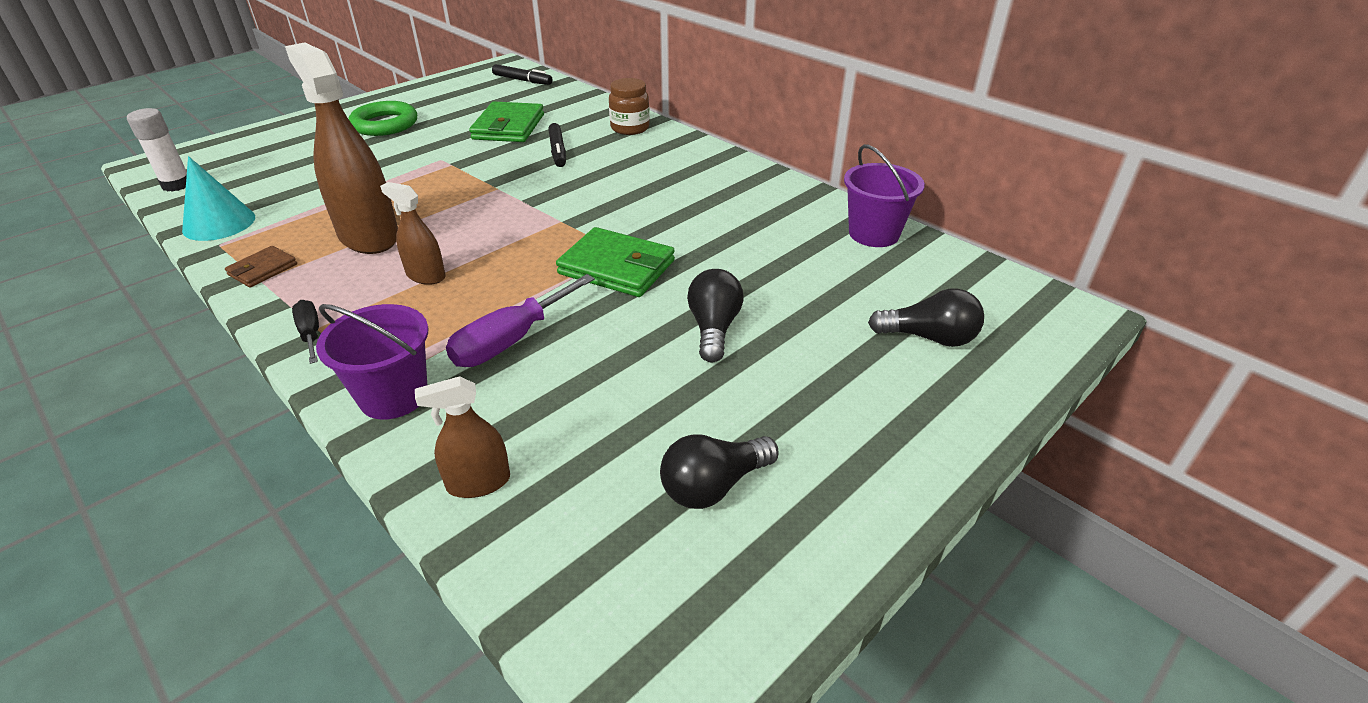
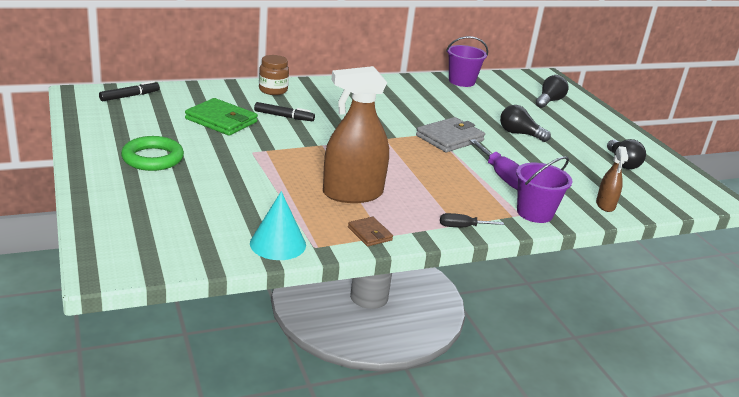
camera: 70 degrees left, 10 degrees down
white glue stick [127,108,187,192] -> none
brown spray bottle [380,182,445,285] -> none
green wallet [556,227,675,297] -> grey wallet [416,117,485,152]

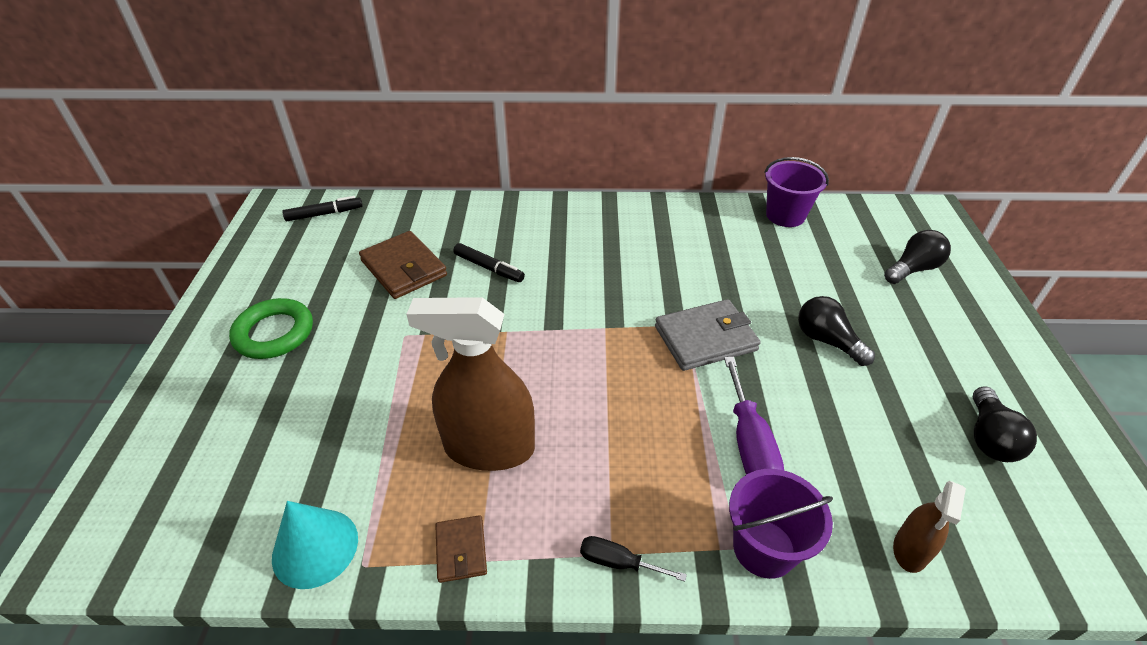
camera: 25 degrees right, 15 degrees up
green wallet [185,98,258,136] -> brown wallet [359,231,447,299]
brown jar [259,55,289,95] -> none

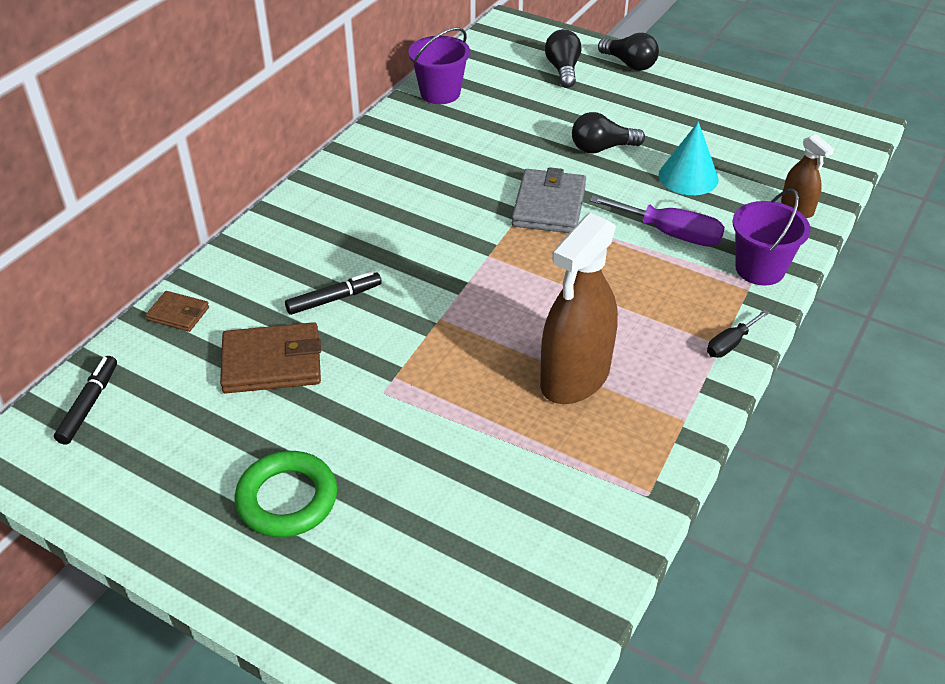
camera: 60 degrees left, 0 degrees up
turquoise cone [272,501,358,589] -> turquoise cone moved to [658,122,719,195]
brown wallet [435,515,487,583] -> brown wallet moved to [146,291,209,332]
black light bulb [973,387,1037,462] -> black light bulb moved to [598,33,659,71]

